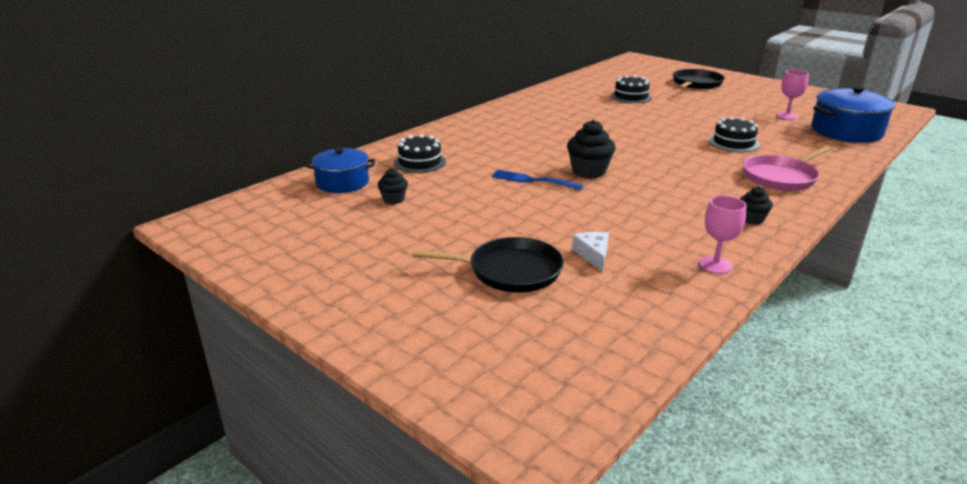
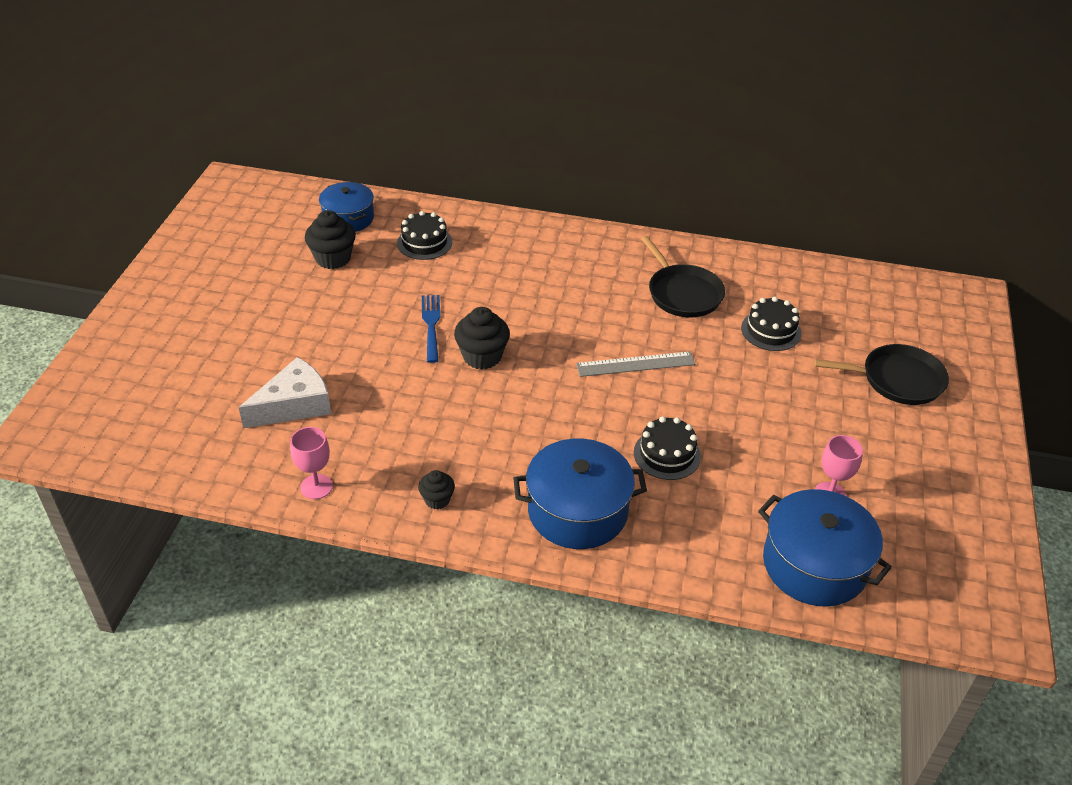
camera: 60 degrees right, 15 degrees up
black cupcake [378,168,408,204] -> black cupcake [305,210,356,269], size x1.73
black pan [412,237,564,293] -> black pan moved to [641,236,725,317]
white cheese [572,232,609,272] -> white cheese [239,357,331,428], size x1.79
pink pan [743,146,831,191] -> blue pot [513,438,647,549]
none -> grey ruler [576,352,695,377]

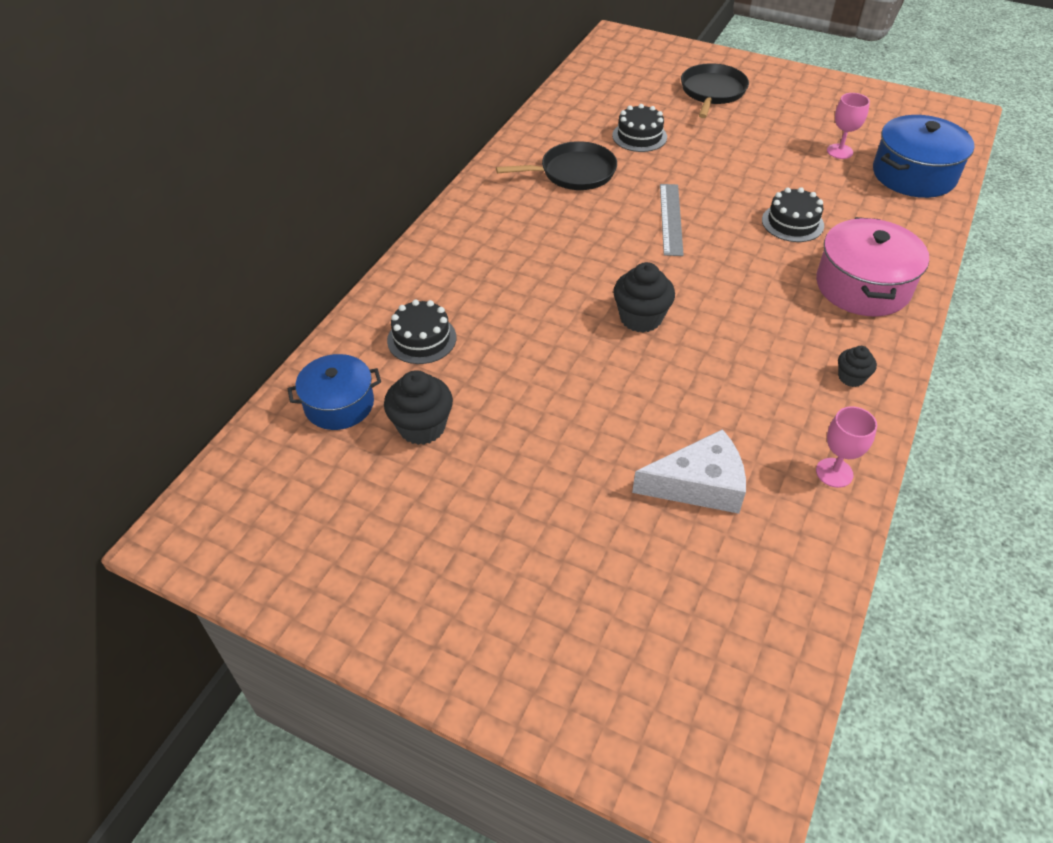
camera: 75 degrees left, 5 degrees up
white cheese [239,357,331,428] -> white cheese turned 105 degrees clockwise [632,429,746,514]
blue fork [422,295,441,363] -> none
blue pot [513,438,647,549] -> pink pot [816,217,929,316]

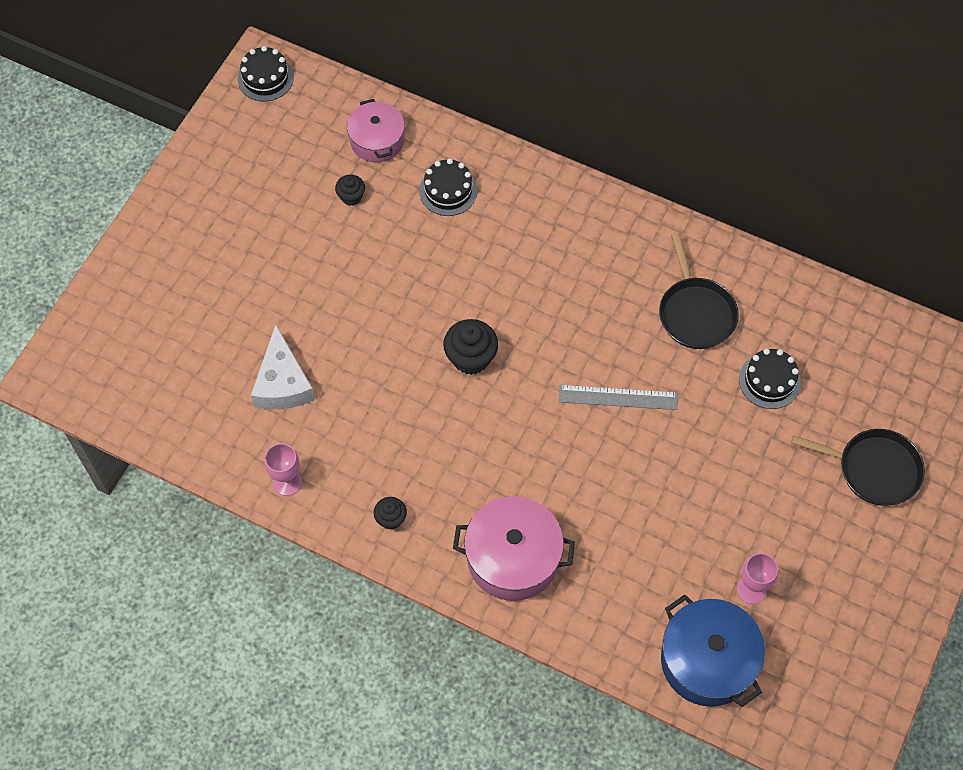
camera: 90 degrees right, 15 degrees up
blue pot [288,354,381,430] -> pink pot [347,99,405,163]
black cupcake [384,370,453,445] -> black cupcake [335,175,365,206], size x0.58
black cake [762,187,824,242] -> black cake moved to [238,46,294,101]

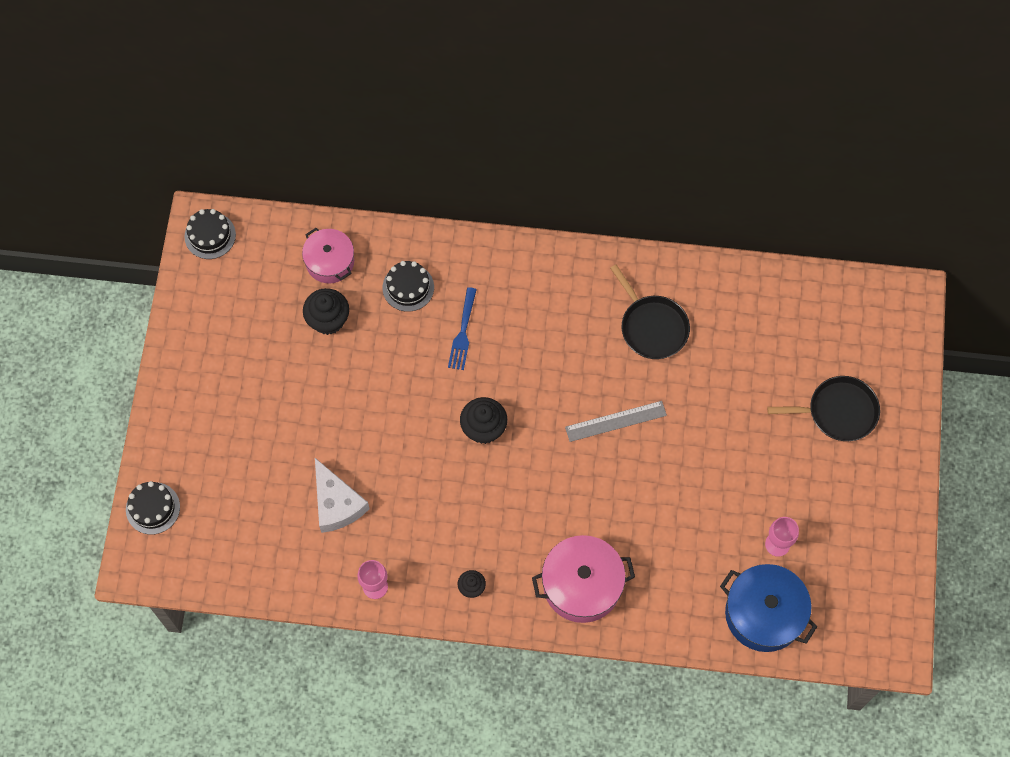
camera: 20 degrees left, 5 degrees up
black cupcake [335,175,365,206] -> black cupcake [303,288,349,335], size x1.73
black cake [739,349,801,409] -> black cake moved to [126,481,180,535]
none -> blue fork [448,287,477,370]

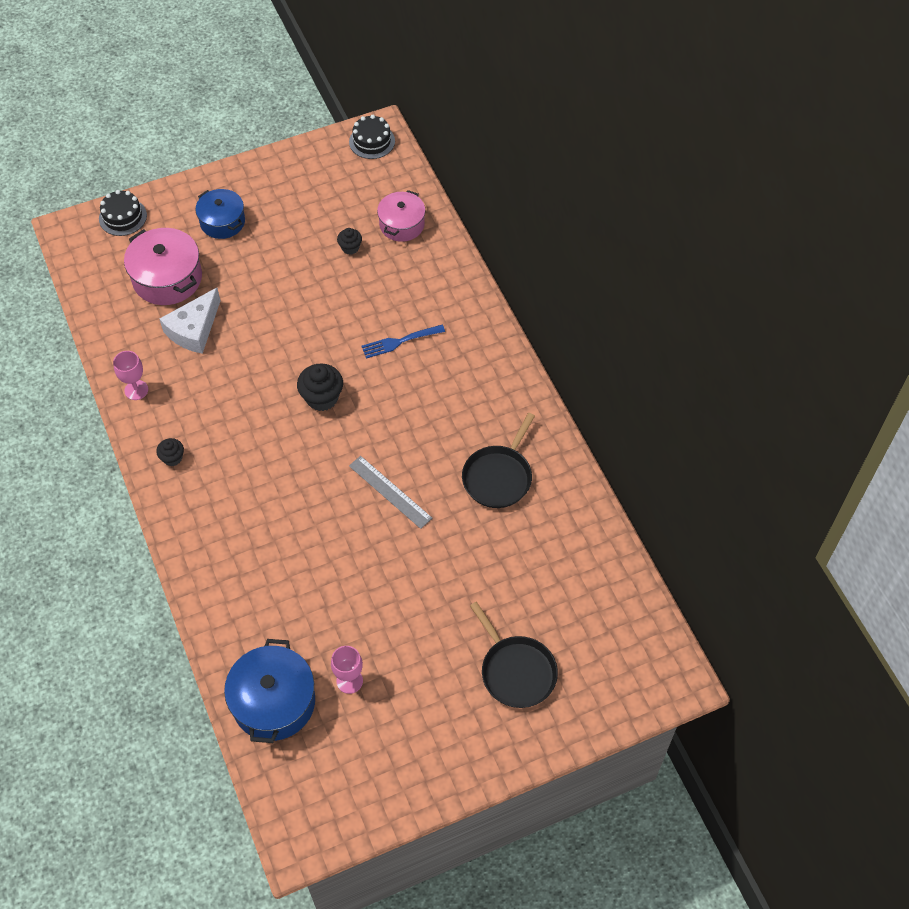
camera: 60 degrees right, 10 degrees down
black cupcake [303,288,349,335] -> black cupcake [337,228,362,254], size x0.58
black cake [383,261,434,312] -> none
pink pot [532,535,635,623] -> pink pot moved to [124,228,202,305]
none -> blue pot [196,189,245,239]

